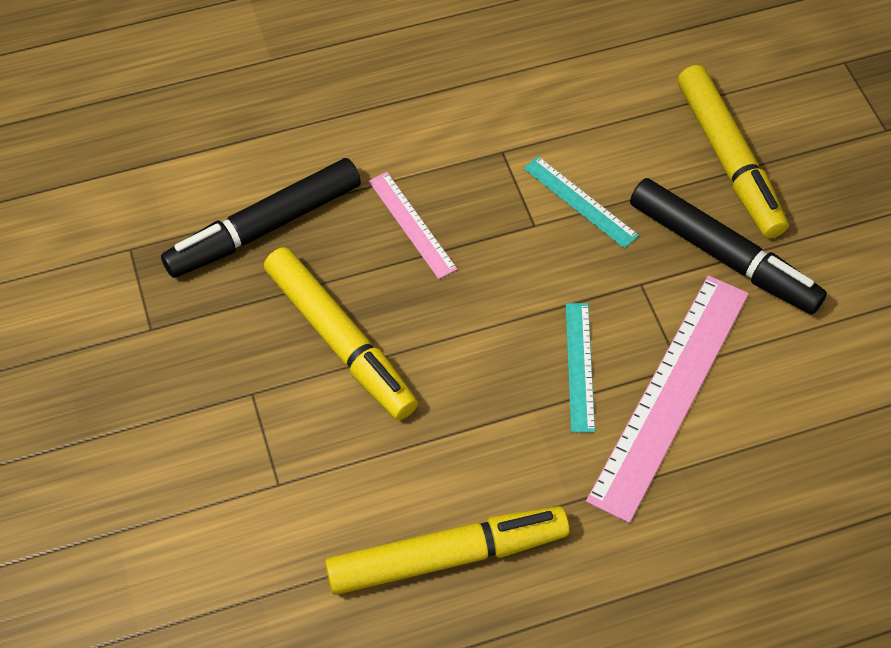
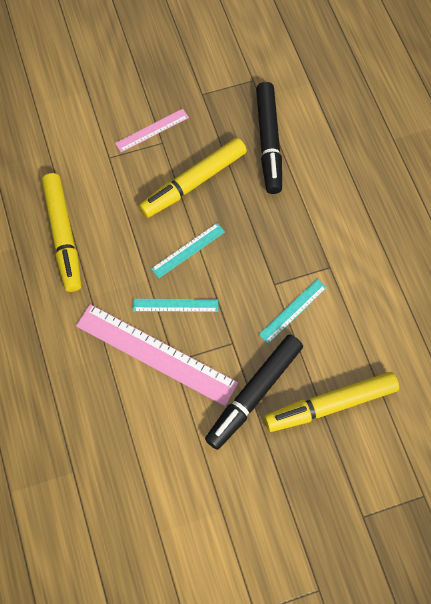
camera: 90 degrees right, 10 degrees up
black marker [161,158,361,278] -> black marker turned 150 degrees counterclockwise [256,82,282,194]
pink ruler [369,172,457,279] -> pink ruler moved to [115,109,189,152]
none -> turquoise ruler [151,223,225,278]

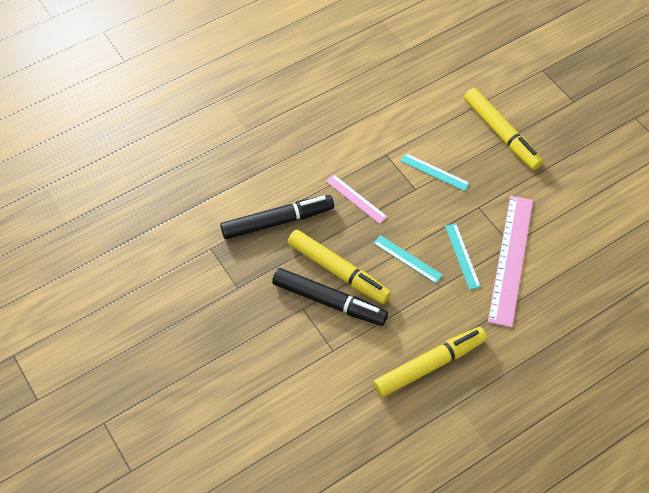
camera: 105 degrees left, 10 degrees down
pink ruler [115,109,189,152] -> pink ruler moved to [326,174,387,224]
black marker [205,335,303,450] -> black marker moved to [272,268,388,326]

